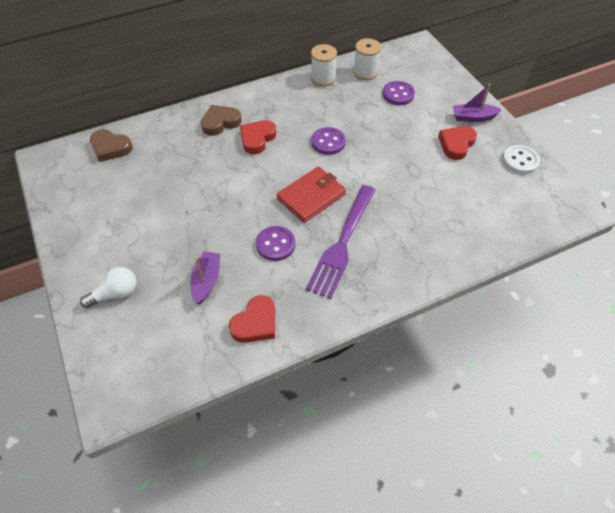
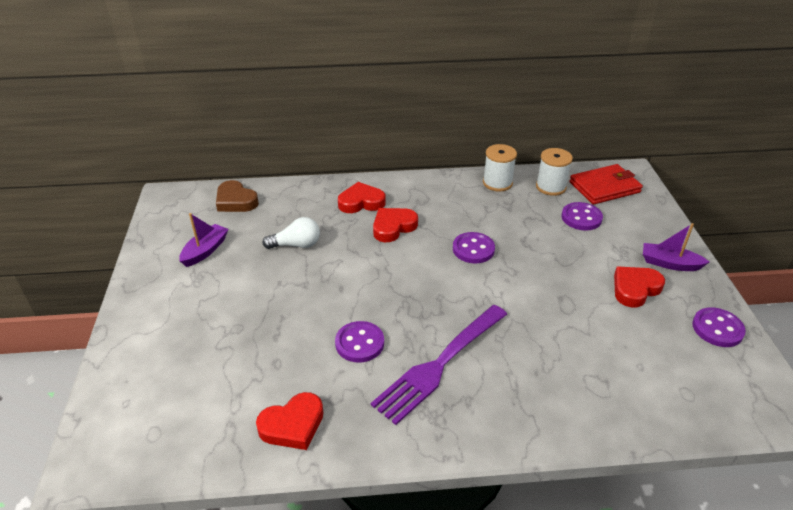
camera: 20 degrees right, 15 degrees down
white light bulb [80,267,137,308] -> white light bulb moved to [262,217,320,249]
purple boat [190,251,220,304] -> purple boat moved to [179,213,228,267]
brown heart [201,105,242,136] -> red heart [338,182,386,213]
red wallet [277,166,346,223] -> red wallet moved to [569,164,643,204]
white button [502,145,540,174] -> purple button [692,307,746,347]

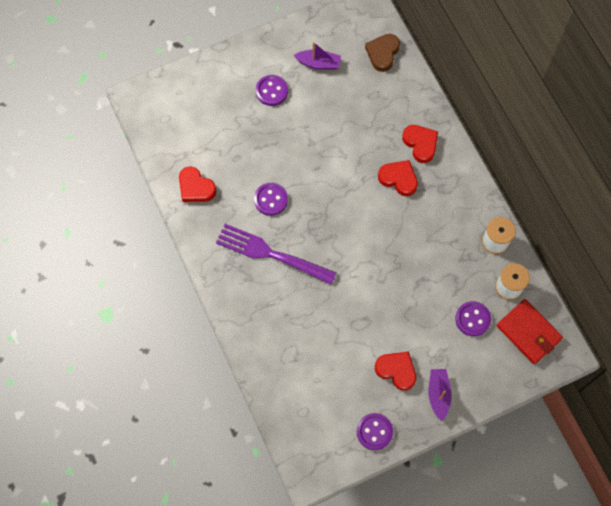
camera: 70 degrees right, 30 degrees up
white light bulb [262,217,320,249] -> none
purple button [453,232,495,263] -> purple button moved to [256,75,288,106]

